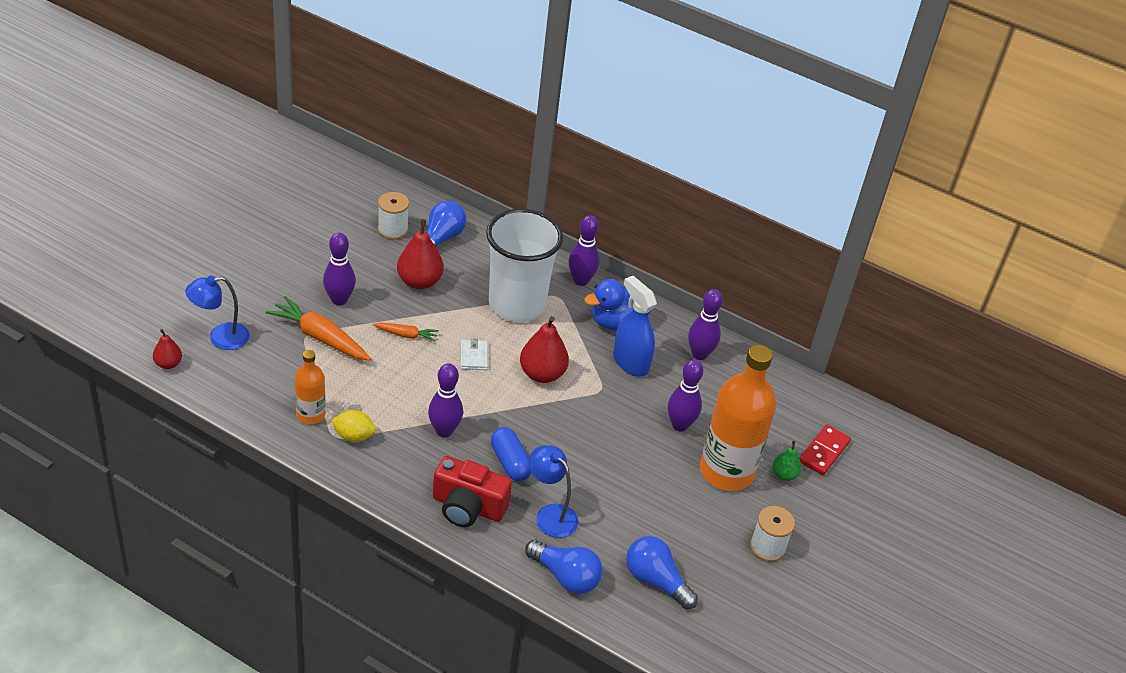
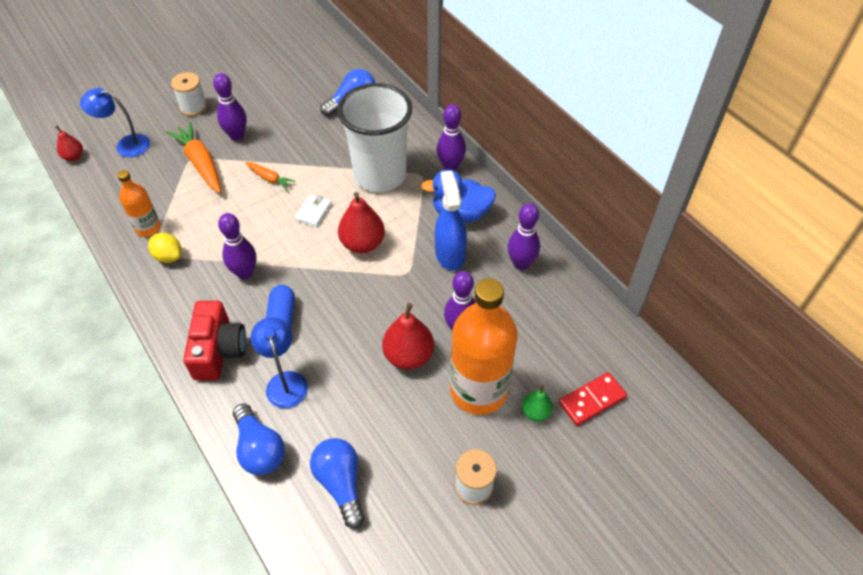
camera: 30 degrees right, 10 degrees up
white spool [378,192,409,240] -> white spool moved to [171,72,207,116]
red pear [397,219,444,289] -> red pear moved to [382,303,434,370]
red camera [433,456,512,527] -> red camera turned 135 degrees counterclockwise [183,301,246,381]

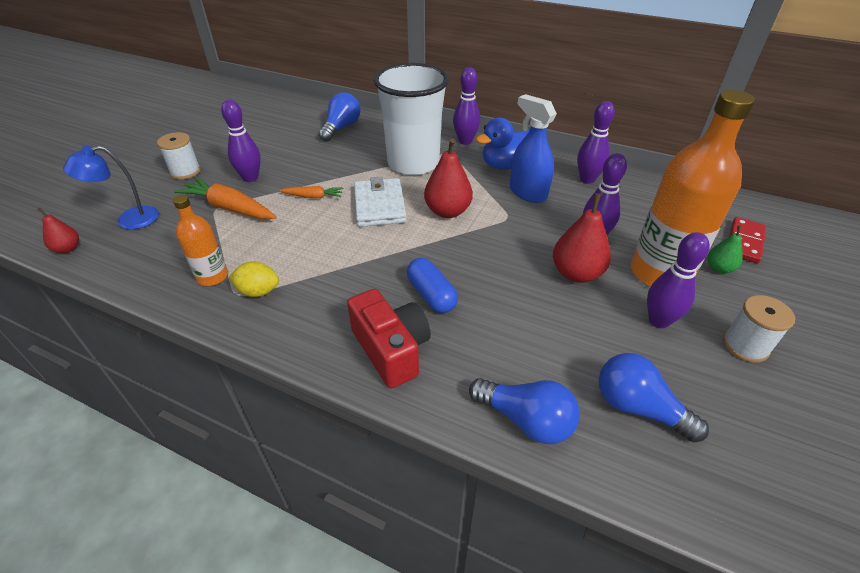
camera: 30 degrees left, 10 degrees down
purple bowling pin [218,213,256,279] -> purple bowling pin moved to [647,232,710,328]
blue lamp [251,317,308,408] -> none
white wallet [295,194,331,227] -> white wallet [354,177,407,227], size x1.84

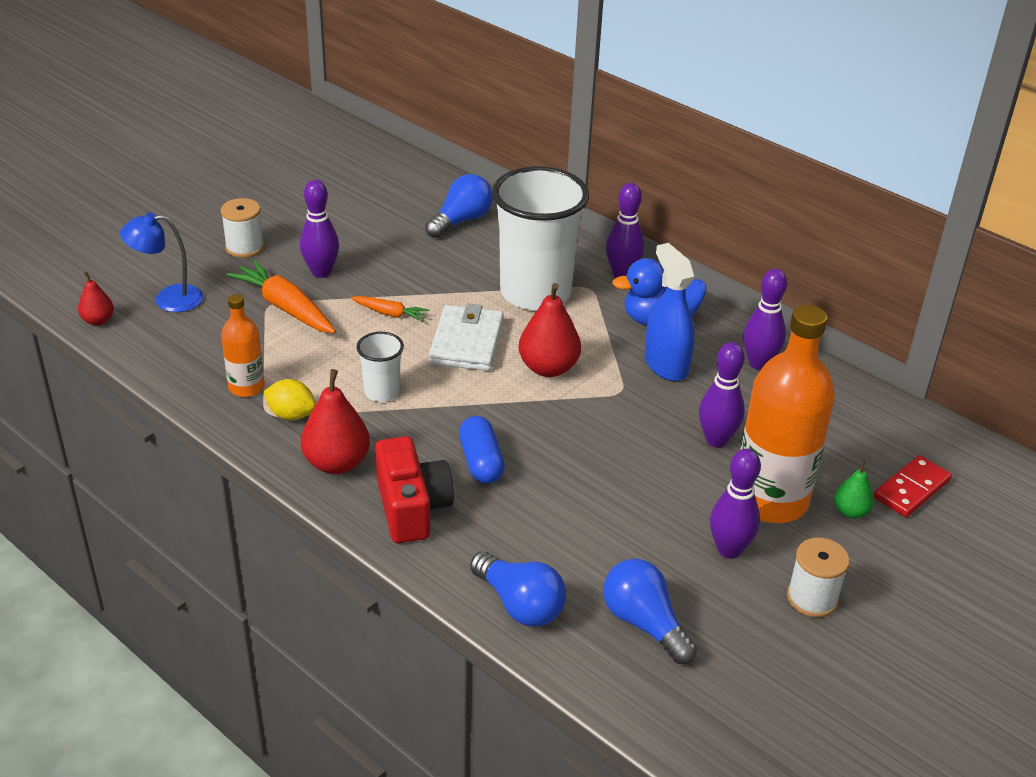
camera: 15 degrees right, 5 degrees down
red pear [553,193,611,283] -> red pear moved to [301,369,370,474]
none -> white cup [356,332,404,402]

